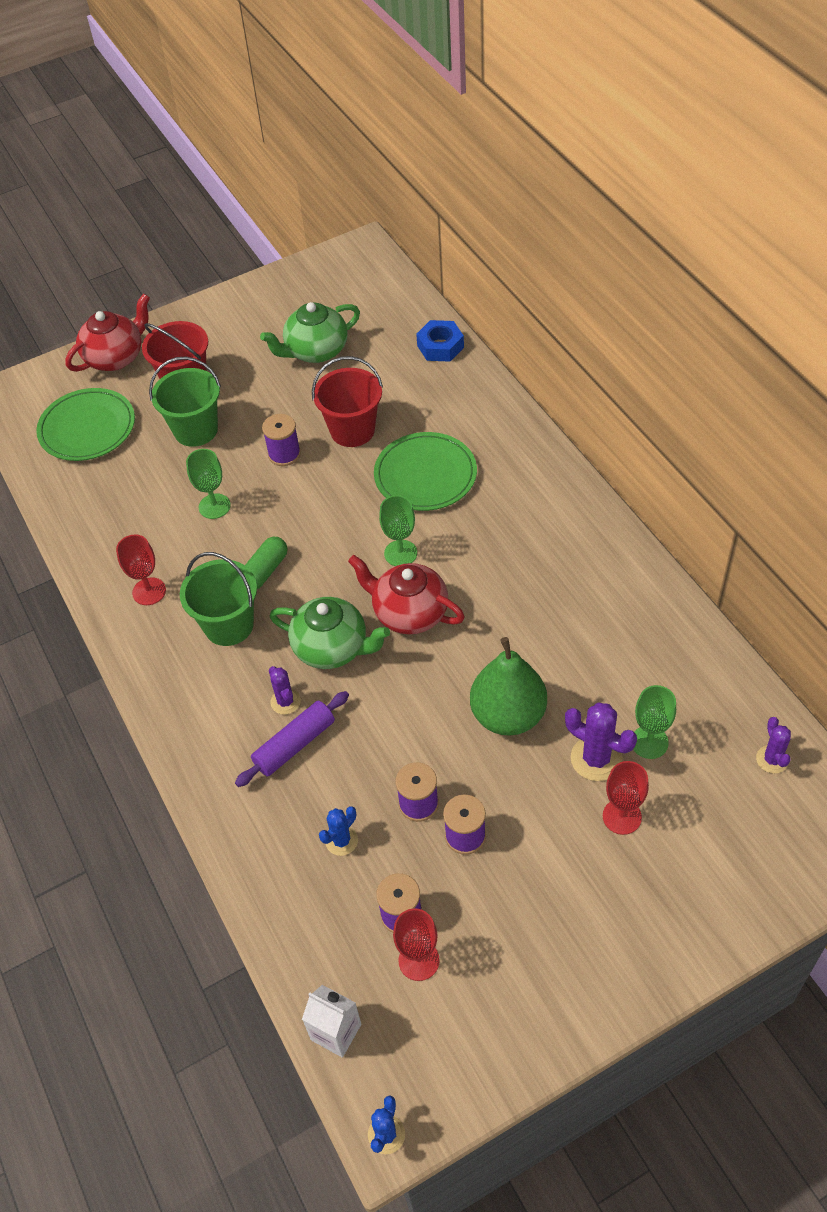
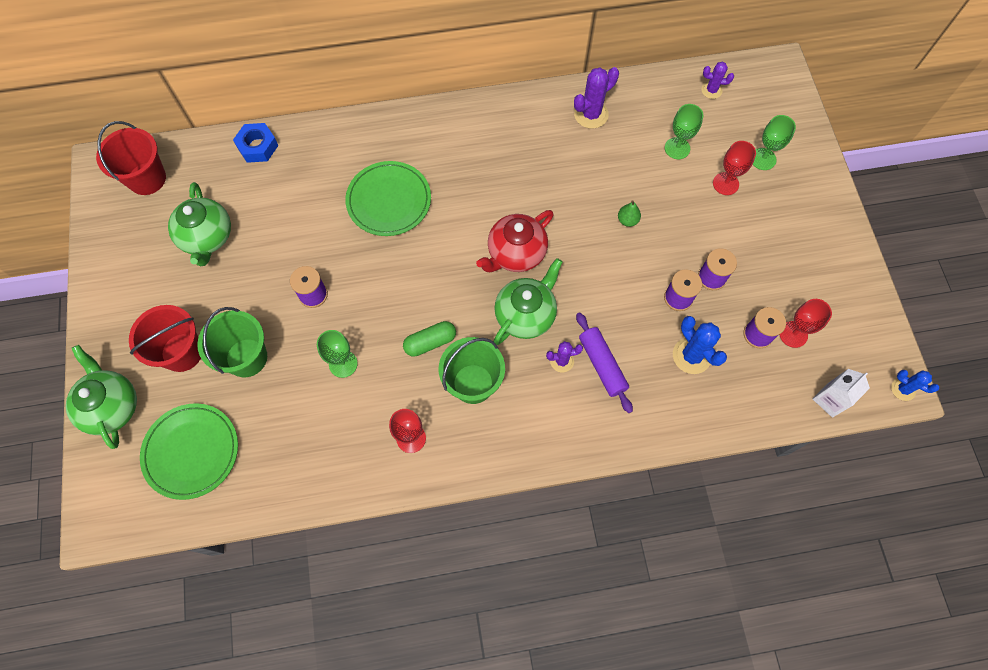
camera: 75 degrees left, 15 degrees up
red teapot [65,293,150,372] -> green teapot [66,345,137,449]
green capsule [245,537,287,589] -> green capsule turned 75 degrees counterclockwise [403,321,456,357]
red bucket [312,356,383,447] -> red bucket moved to [96,121,166,195]
blue cactus [319,806,358,856] -> blue cactus [673,316,727,374], size x1.62
green goblet [379,495,417,566] -> green goblet moved to [753,115,796,170]
green pear [470,637,547,736] -> green pear [618,200,641,227], size x0.41
purple cactus [565,702,637,781] -> purple cactus moved to [574,67,619,129]

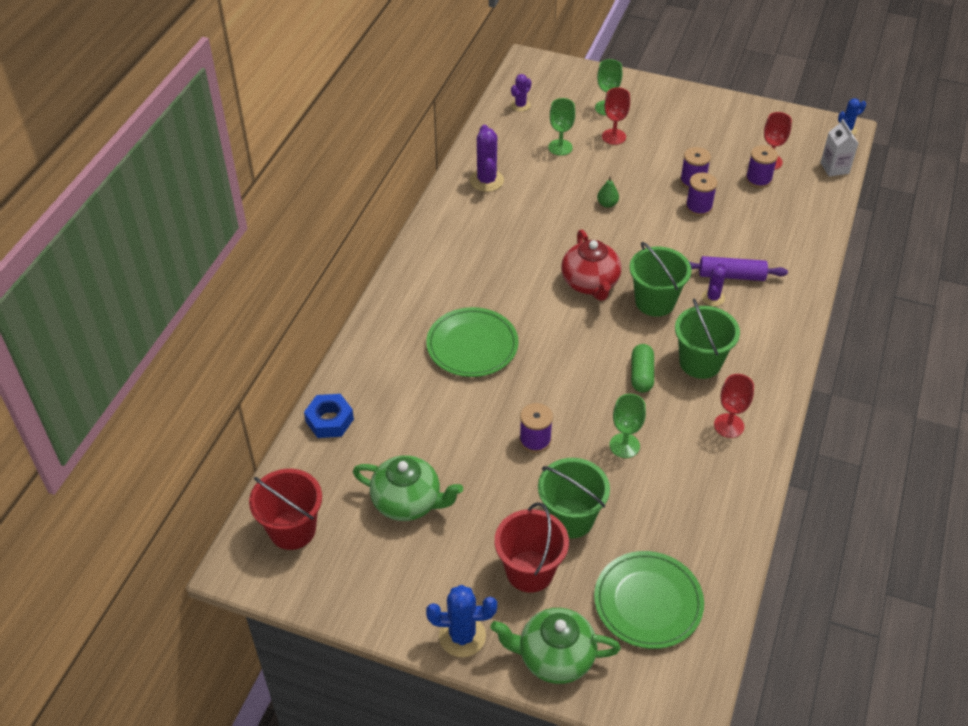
camera: 60 degrees left, 20 degrees down
green teapot [494,258,563,345] -> green bucket [629,242,692,317]
blue cactus [673,316,727,374] -> blue cactus moved to [426,585,497,657]

